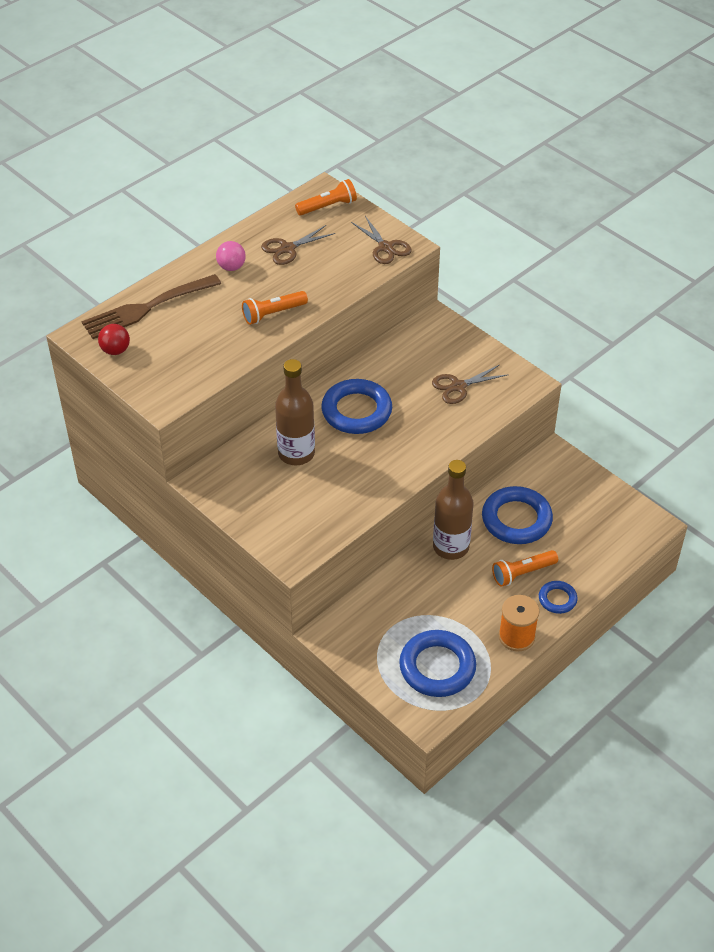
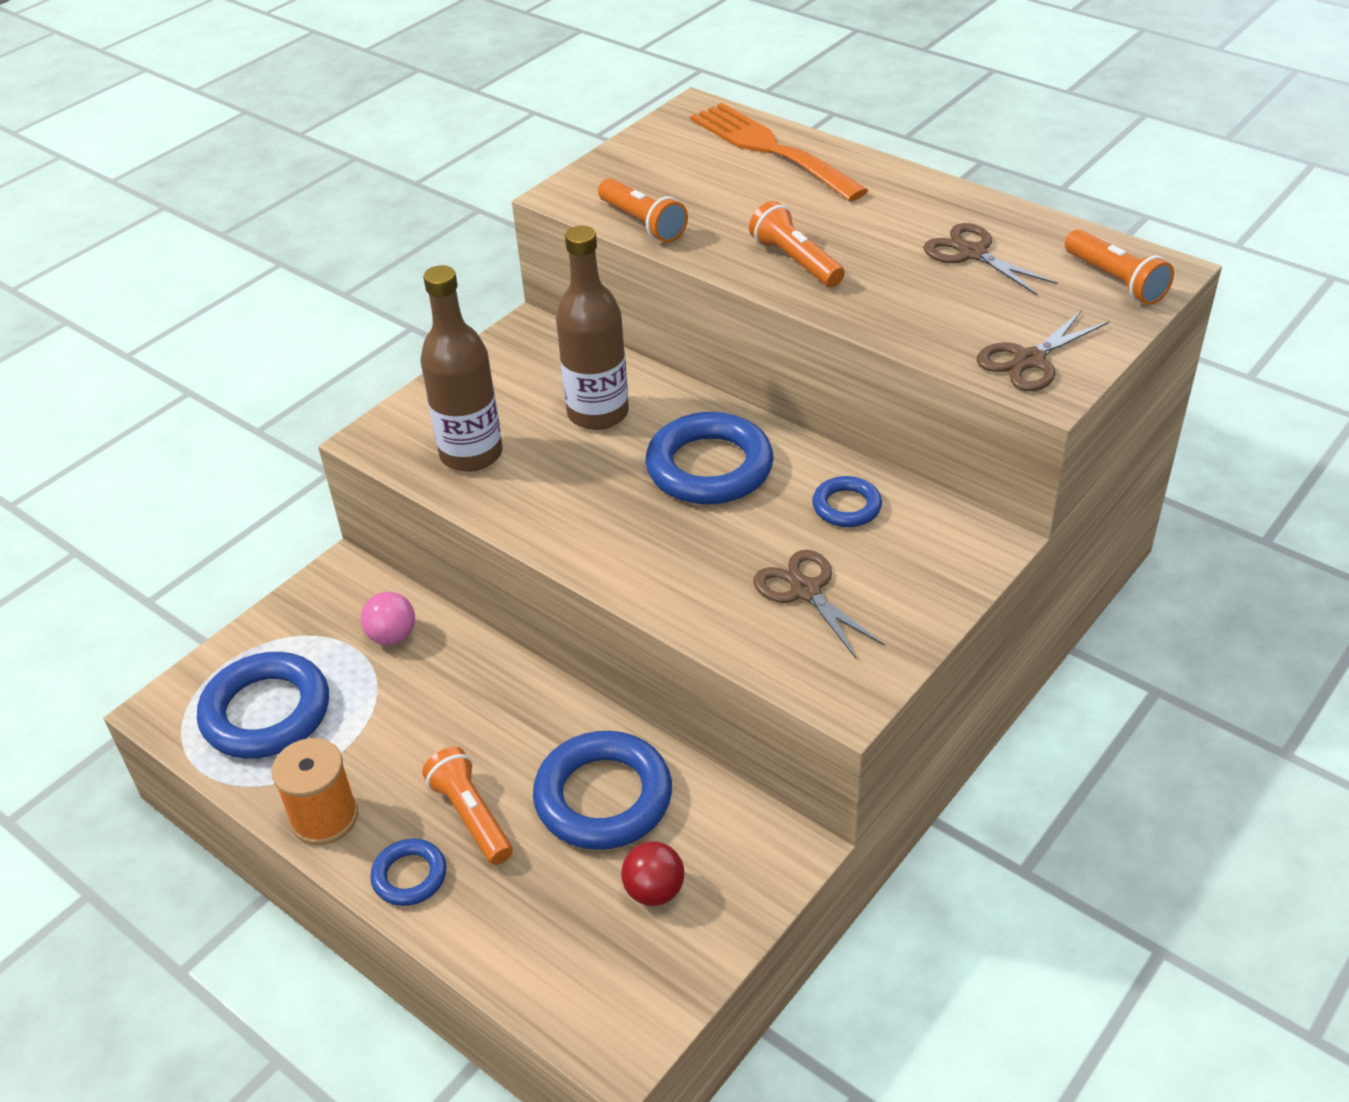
camera: 85 degrees right, 5 degrees down
brown fork [82,274,221,339] -> orange fork [690,103,868,201]
red ball [98,324,130,355] -> red ball moved to [621,841,684,906]
pink ball [216,241,246,271] -> pink ball moved to [361,592,415,645]
brown bottle [433,460,473,560] -> brown bottle moved to [421,265,503,472]
none -> orange flashlight [598,179,688,243]
none -> blue ring [812,476,882,527]

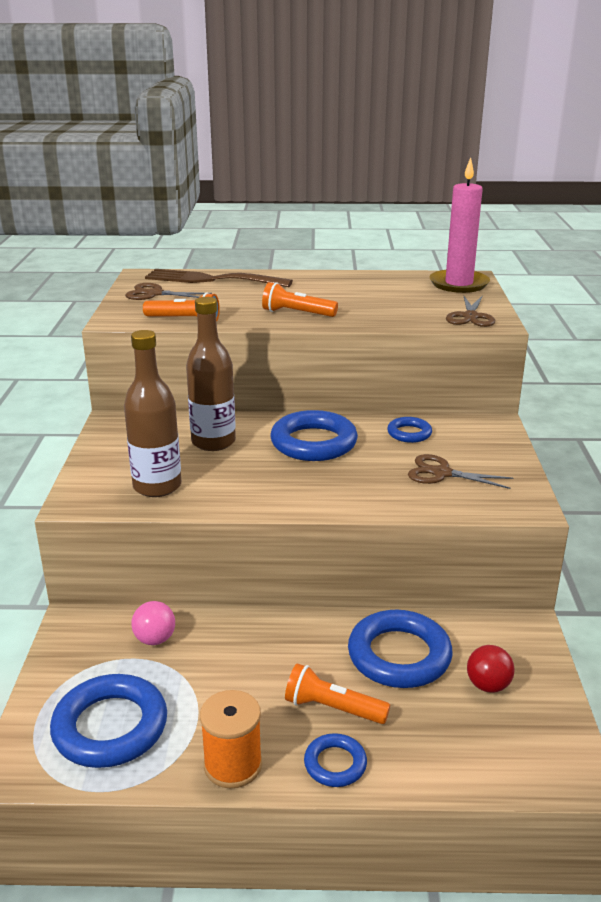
camera: 40 degrees left, 15 degrees down
orange fork [690,103,868,201] -> brown fork [145,269,293,287]
brown scissors [923,223,1058,295] -> brown scissors moved to [125,283,212,300]
orange flashlight [1065,229,1174,305] -> pink candle [429,157,490,293]

